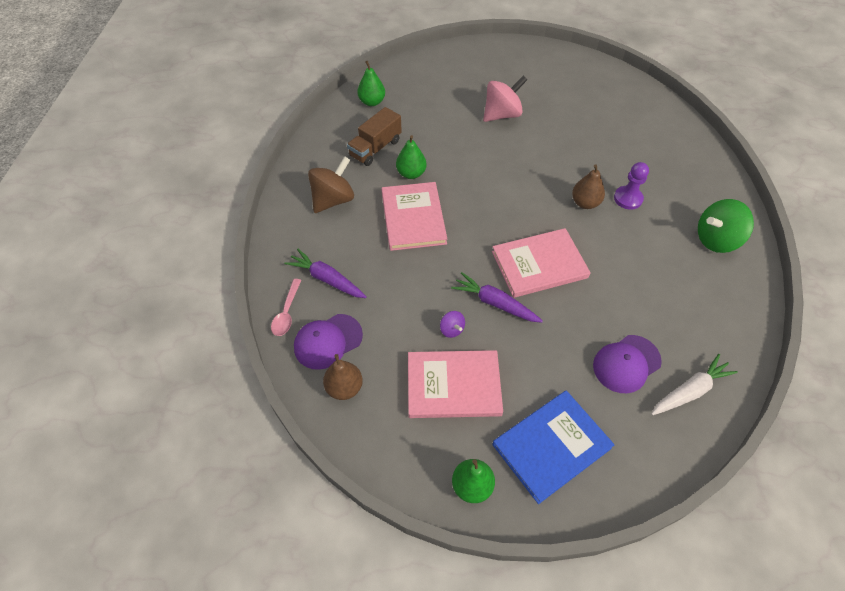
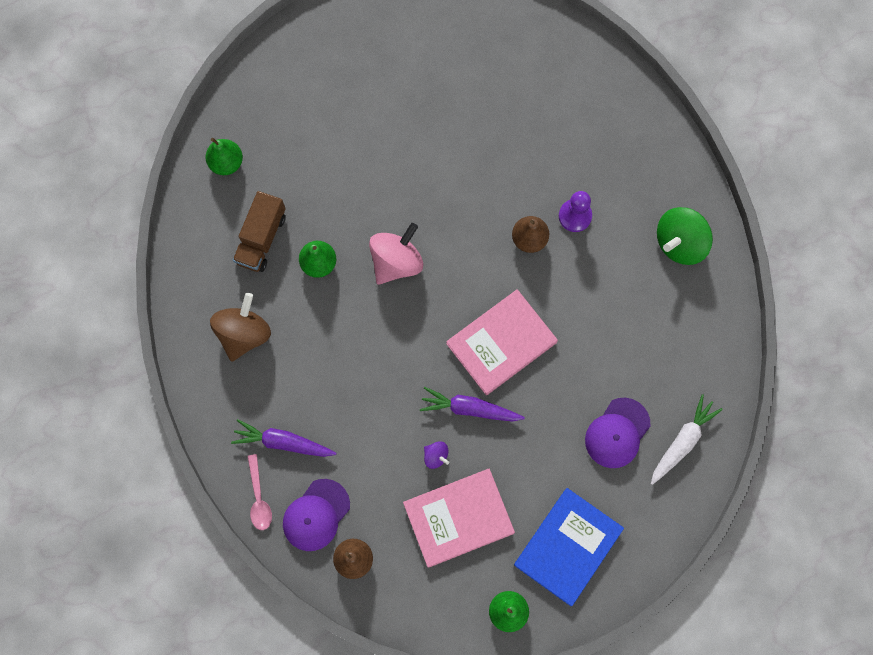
camera: 20 degrees left, 20 degrees up
pink book [381,182,447,251] -> none
pink spinning top [483,76,527,122] -> pink spinning top moved to [369,223,423,285]

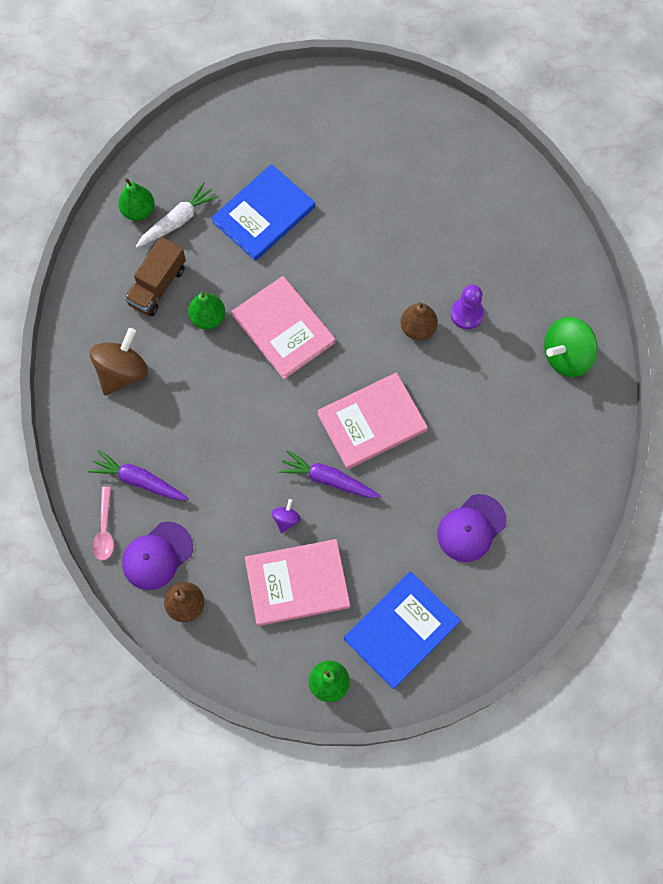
camera: 10 degrees right, 5 degrees down
pink spinning top [369,223,423,285] -> pink book [231,276,336,379]
purple spinning top [424,441,449,469] -> purple spinning top turned 120 degrees counterclockwise [272,499,301,533]
white carrot [651,394,723,485] -> white carrot moved to [136,182,219,248]
none -> blue book [211,164,315,261]

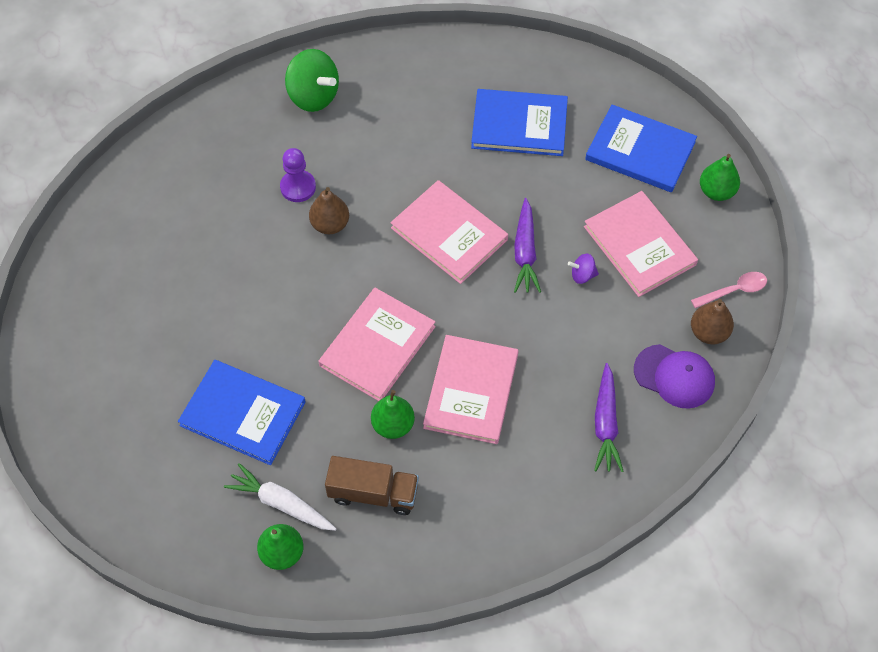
camera: 110 degrees left, 10 degrees down
brown spinning top [90,328,148,395] -> none
pink spoon [92,487,114,561] -> pink spoon moved to [691,272,767,308]
purple cap [437,494,507,562] -> blue book [471,89,568,156]
none -> pink book [423,335,518,444]

